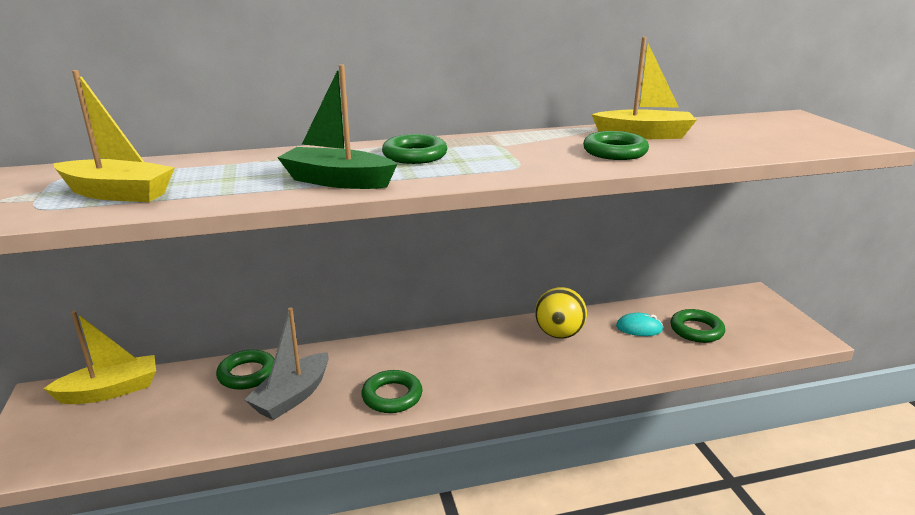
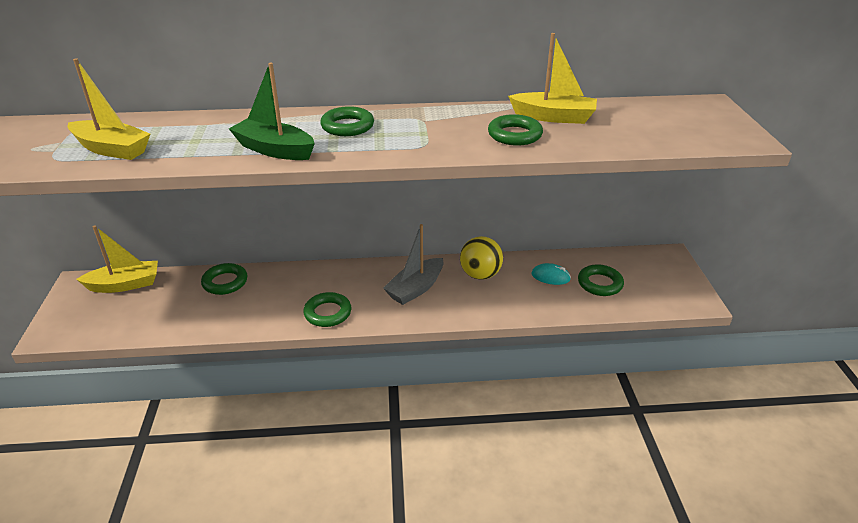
camera: 10 degrees right, 10 degrees up
grey boat [244,308,328,420] -> grey boat moved to [383,224,444,305]

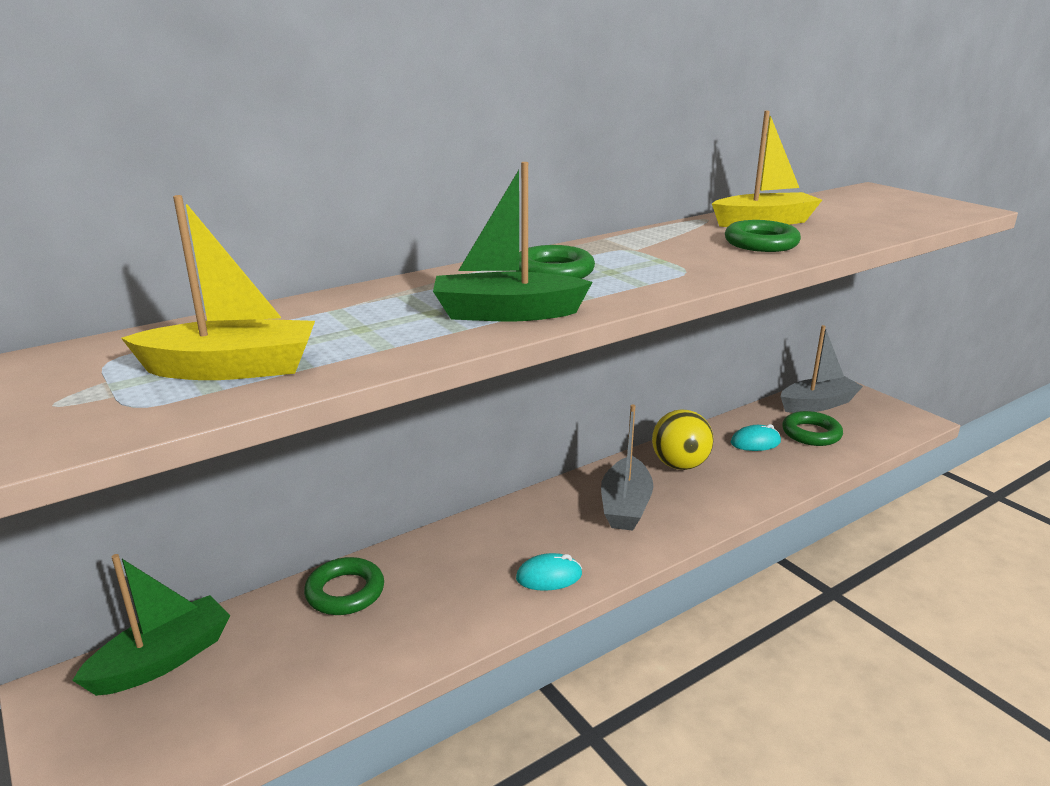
camera: 30 degrees left, 10 degrees down
yellow boat [76,225,158,293] -> green boat [72,554,230,696]
green ring [303,292,352,327] -> turquoise mouse [516,553,582,591]
none -> grey boat [780,325,863,413]

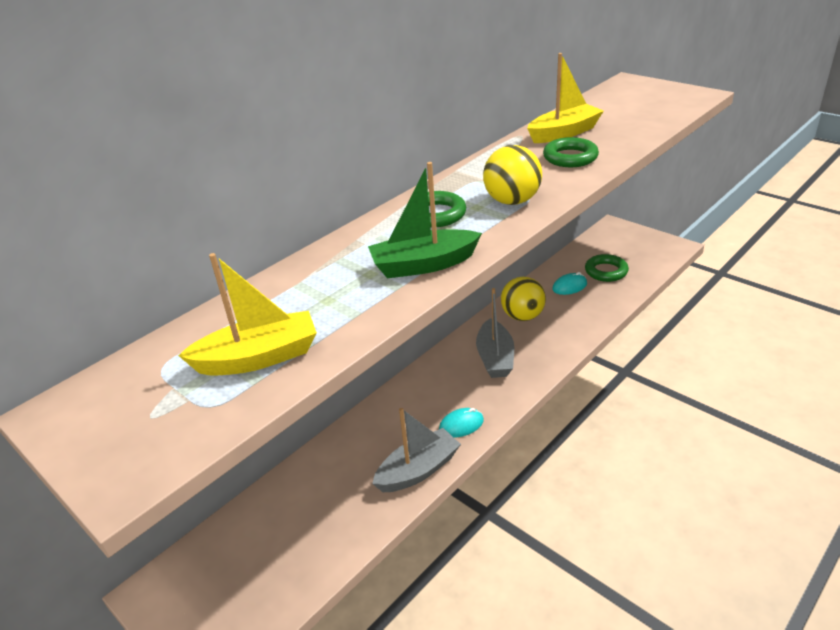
camera: 10 degrees left, 10 degrees up
green boat [72,554,230,696] -> none
green ring [304,557,384,615] -> none
grey boat [780,325,863,413] -> grey boat moved to [372,408,461,492]
none -> yellow ball [483,145,542,205]

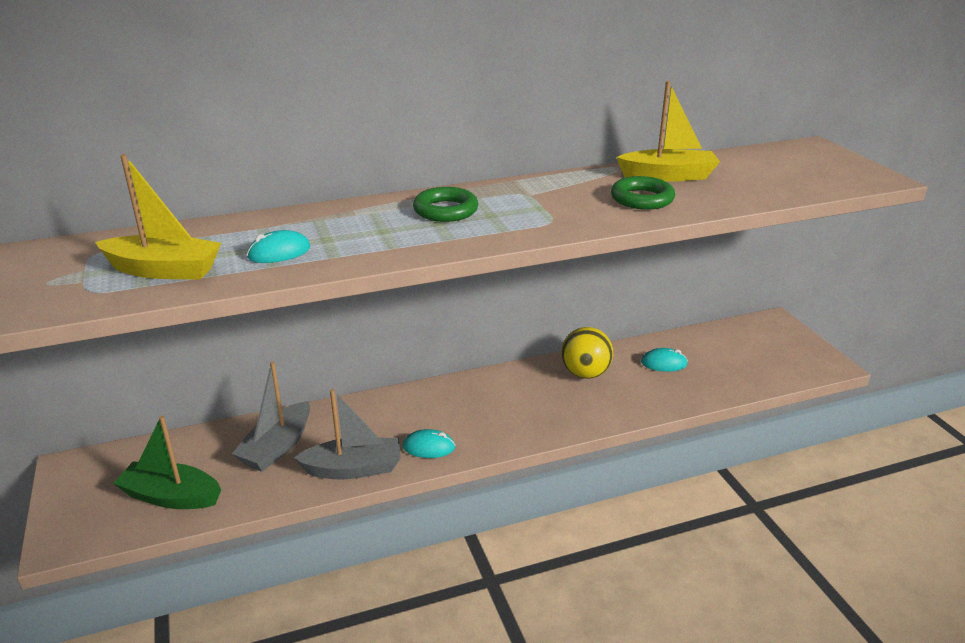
camera: 25 degrees right, 5 degrees down
green boat [368,162,482,278] -> green boat moved to [113,416,221,509]
grey boat [476,288,514,378] -> grey boat moved to [232,361,310,472]
yellow ball [483,145,542,205] -> none
green ring [585,254,629,282] -> none
none -> turquoise mouse [247,230,311,263]

